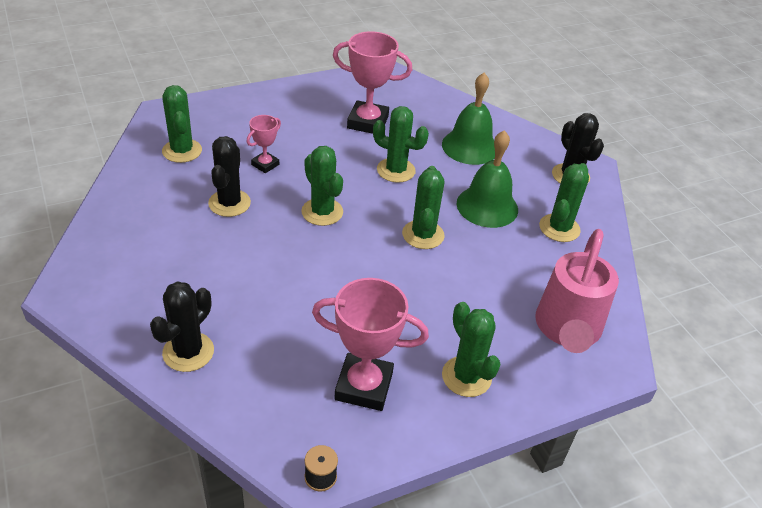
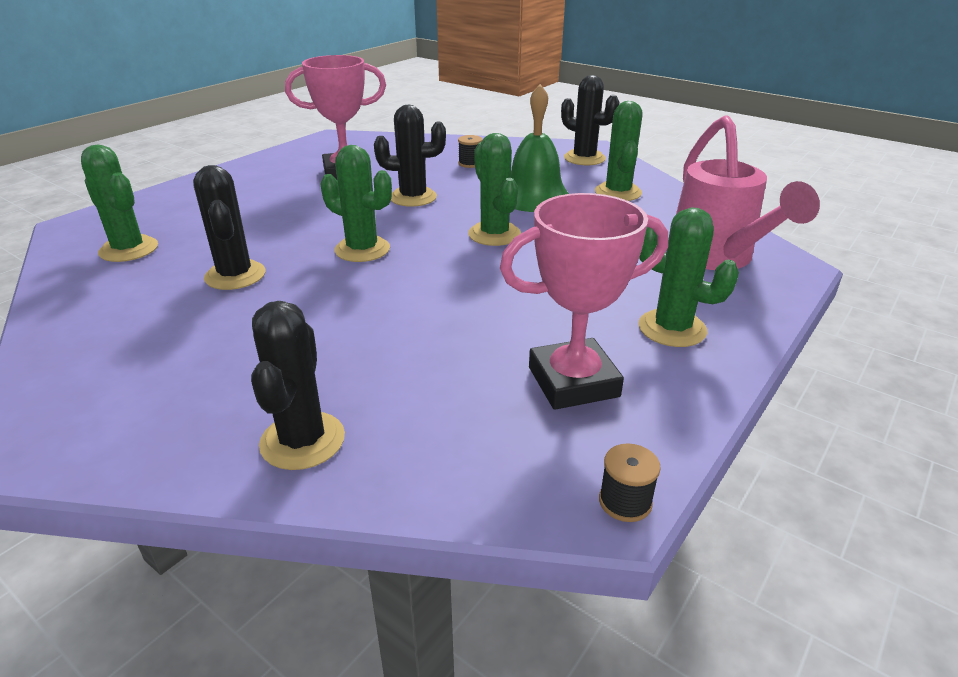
camera: 25 degrees left, 10 degrees down
pink trophy [247,115,281,173] -> none
green cactus [373,106,429,183] -> black cactus [374,105,446,207]
green bell [442,73,495,165] -> black spool [458,135,483,168]

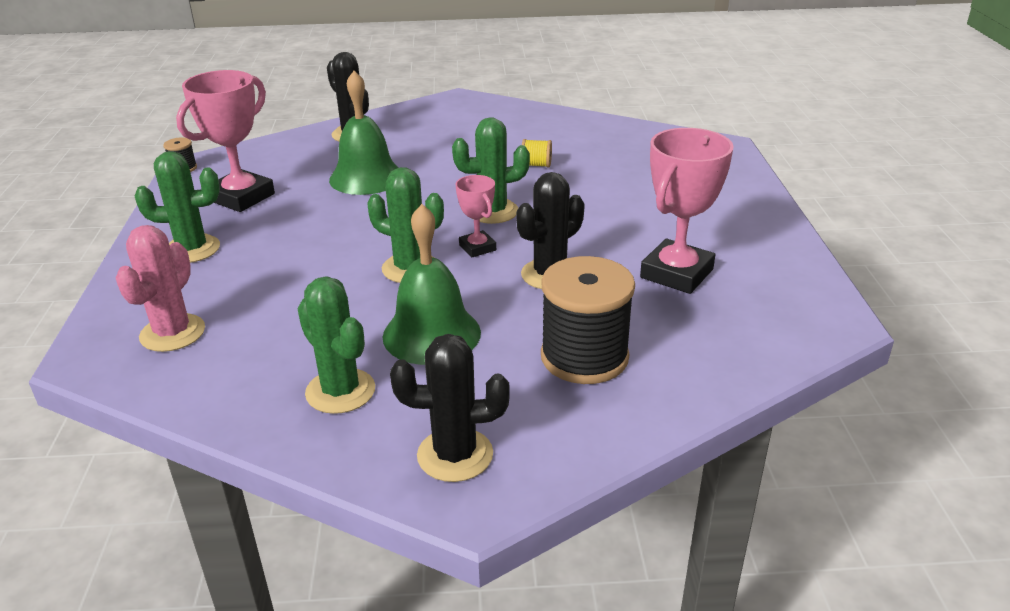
camera: 140 degrees right, 0 degrees up
green cactus [81,145,158,262] -> none
black cactus [193,165,265,290] -> yellow spool [522,139,552,167]
black spool [458,135,483,168] -> black spool [541,256,635,384], size x2.33
pink watering can [676,115,820,270] -> pink cactus [116,225,205,352]
none -> green bell [329,71,398,195]
none -> pink trophy [455,175,496,257]

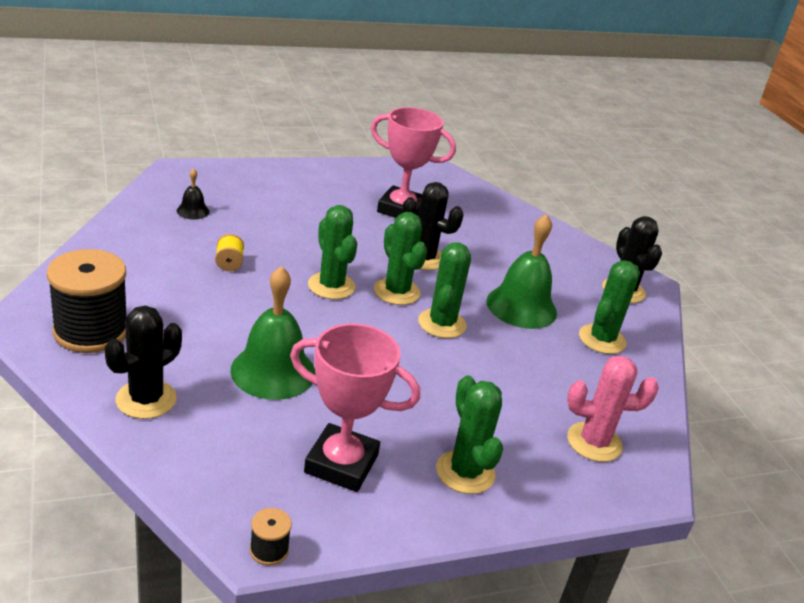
camera: 110 degrees left, 0 degrees up
pink trophy [455,175,496,257] -> green cactus [374,212,427,305]
black spool [541,256,635,384] -> black spool moved to [47,249,126,353]
none -> black bell [177,168,210,220]

